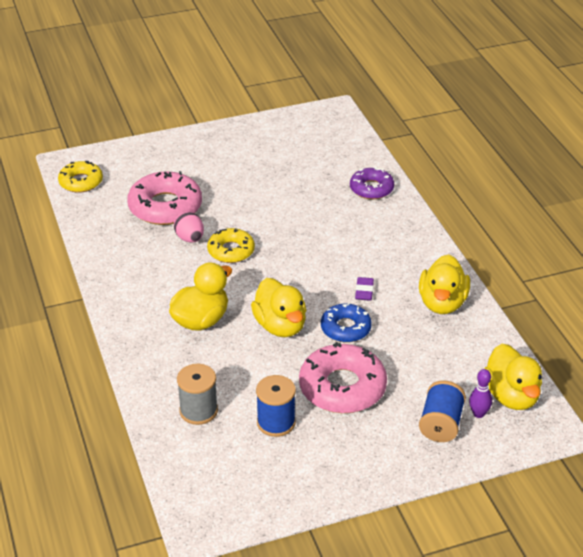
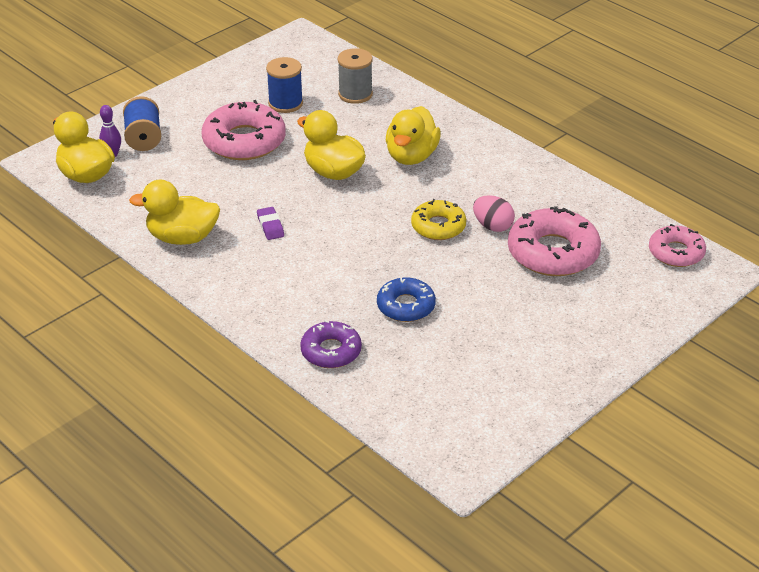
camera: 155 degrees right, 0 degrees up
yellow donut [58,161,103,193] -> pink donut [649,224,706,267]
blue donut [321,302,372,342] -> blue donut moved to [377,277,436,322]
yellow duck [419,254,470,314] -> yellow duck turned 75 degrees counterclockwise [129,180,220,245]

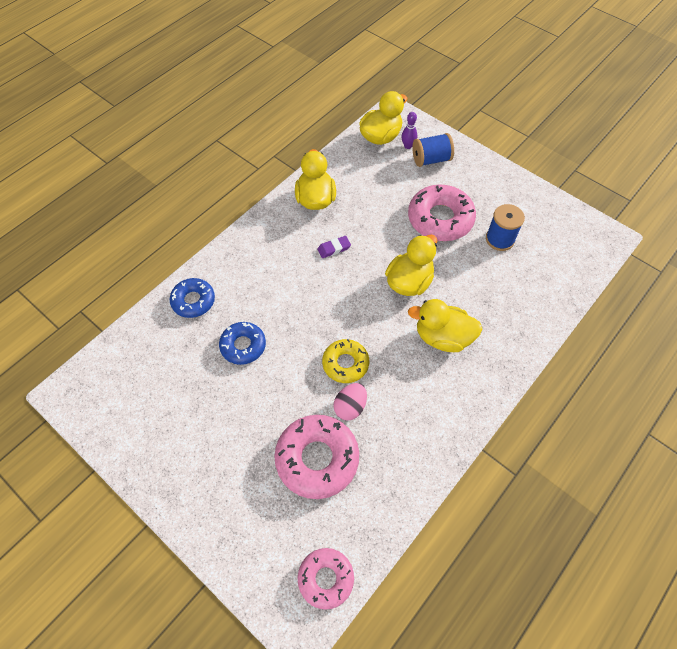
camera: 85 degrees right, 20 degrees up
purple donut [300,320,362,368] -> blue donut [170,278,215,318]
grey spool [338,48,373,104] -> none

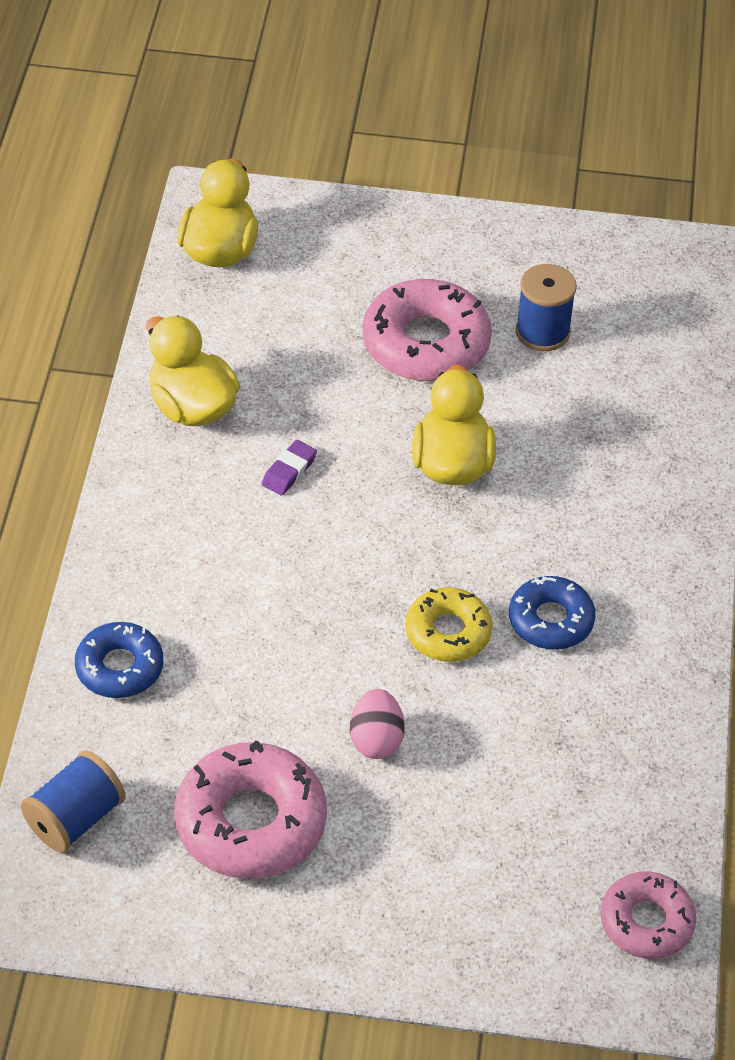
camera: 35 degrees left, 10 degrees down
blue donut [219,322,266,365] -> blue donut moved to [509,576,595,650]
pink donut [274,415,359,499] -> pink donut moved to [174,740,327,879]
pink egg [333,383,367,421] -> pink egg moved to [350,689,405,759]
purple bowling pin [401,112,417,149] -> none
yellow duck [408,299,482,352] -> none
blue spool [412,133,454,167] -> blue spool moved to [21,751,126,853]

